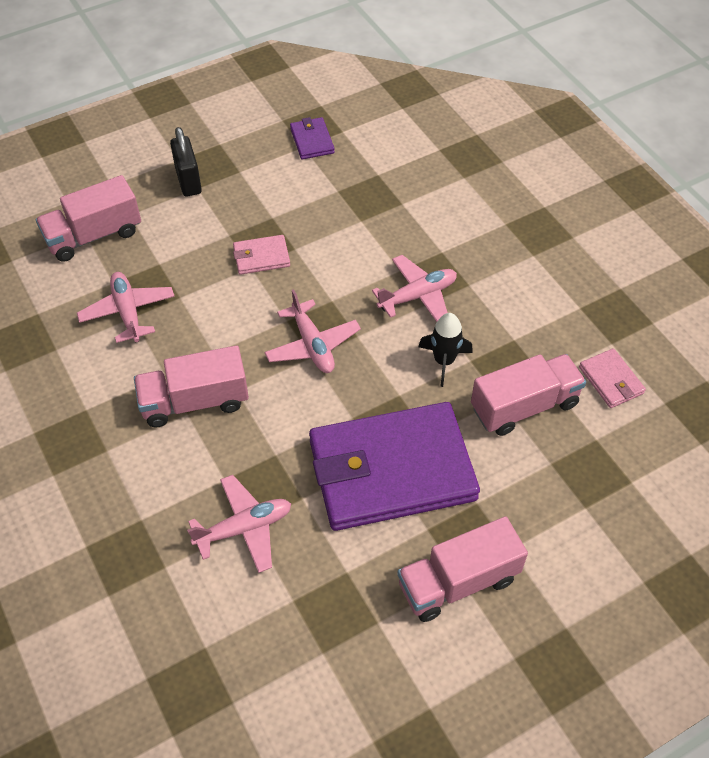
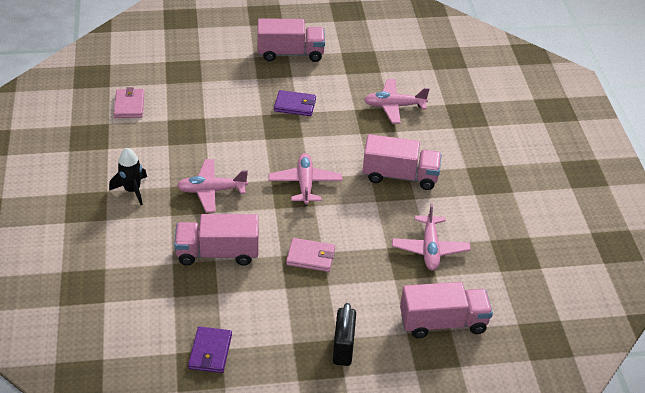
camera: 160 degrees left, 10 degrees down
purple wallet [309,402,480,531] -> purple wallet [274,90,316,116], size x0.41
black rocket [418,313,473,387] -> black rocket moved to [109,148,147,205]
pink truck [471,354,586,436] -> pink truck moved to [174,214,259,266]

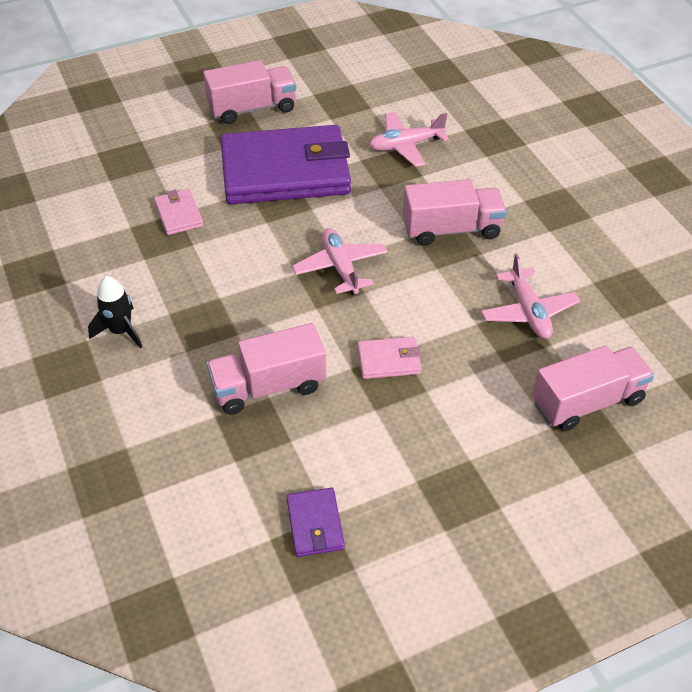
camera: 15 degrees left, 5 degrees up
pink wallet [114,87,145,118] -> pink wallet moved to [154,189,204,235]
pink plane [177,159,248,213] -> none
purple wallet [274,90,316,116] -> purple wallet [220,125,351,204], size x2.46
black padlock [333,303,356,366] -> none

